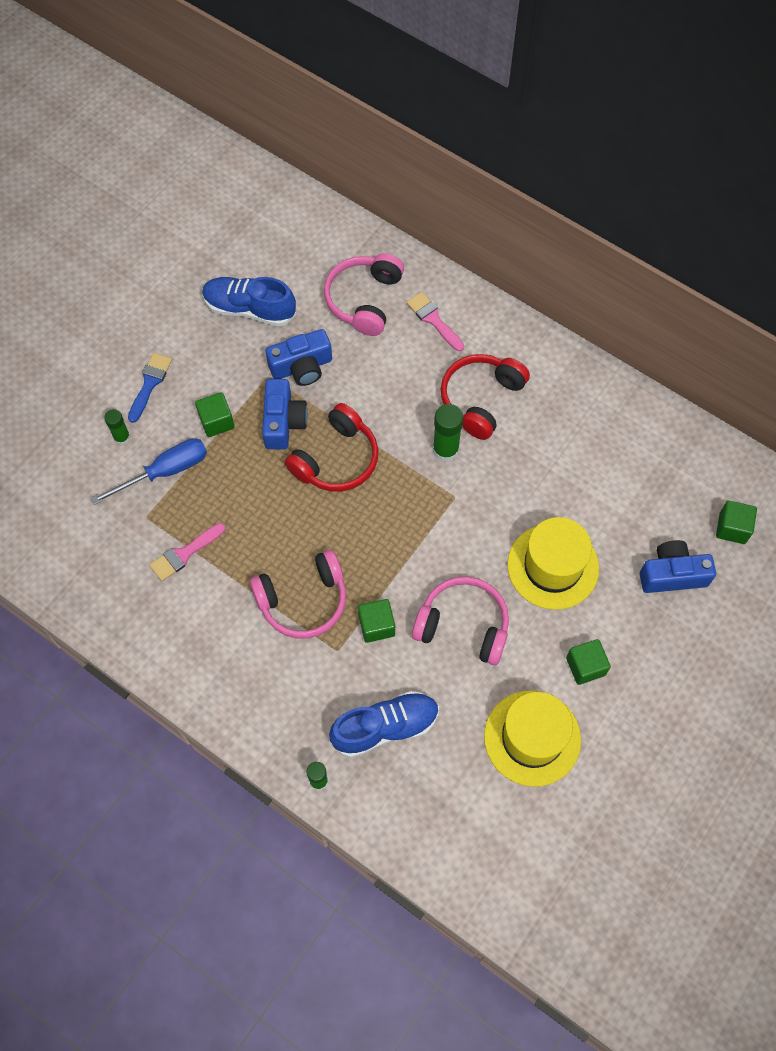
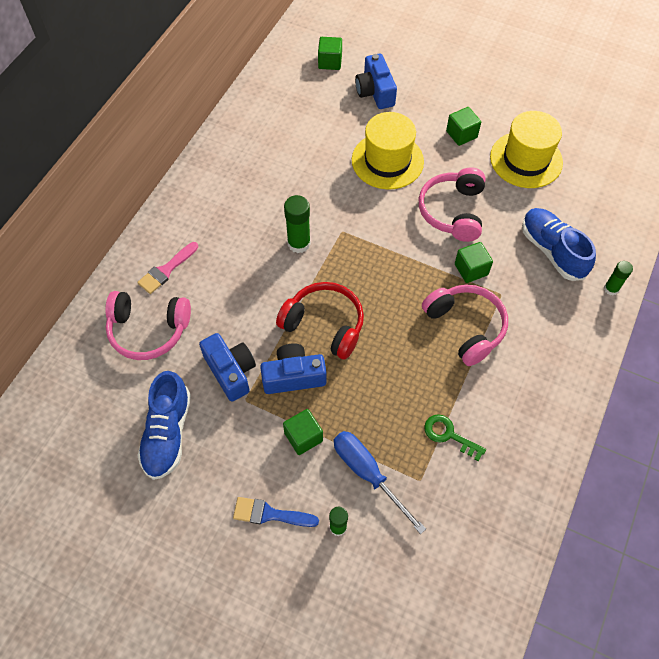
camera: 100 degrees left, 5 degrees down
pink brush [149,523,226,581] -> green key [424,414,486,461]
red headphones [441,354,530,440] -> none

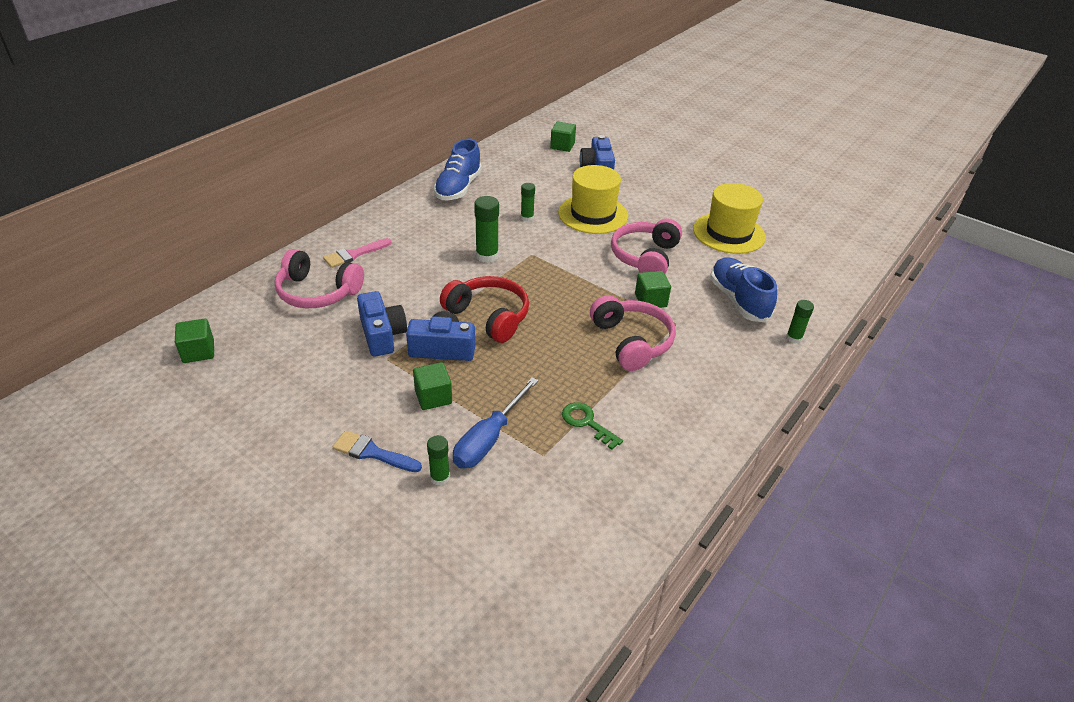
camera: 10 degrees right, 20 degrees down
blue shoe [137,371,191,480] -> blue shoe moved to [434,138,482,200]
blue screwdriver [334,431,426,534] -> blue screwdriver turned 120 degrees counterclockwise [453,377,539,469]
green cube [446,107,481,146] -> green cube moved to [175,319,214,363]
none -> green glue stick [521,183,535,222]

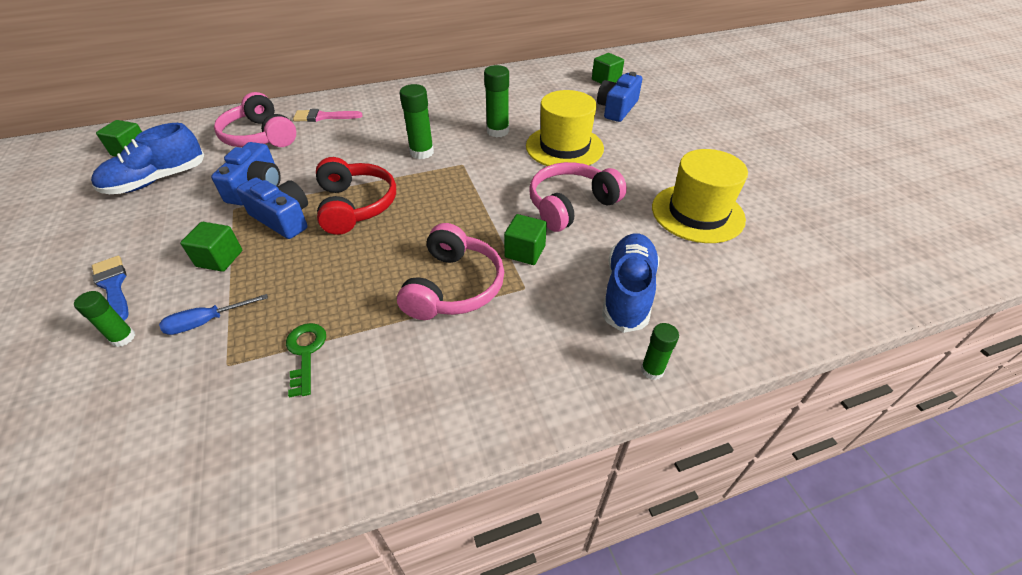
camera: 35 degrees right, 5 degrees up
blue shoe [434,138,482,200] -> blue shoe moved to [91,123,204,194]
blue screwdriver [453,377,539,469] -> blue screwdriver [159,294,268,335], size x0.63
green glue stick [521,183,535,222] -> green glue stick [484,65,509,137], size x1.60

